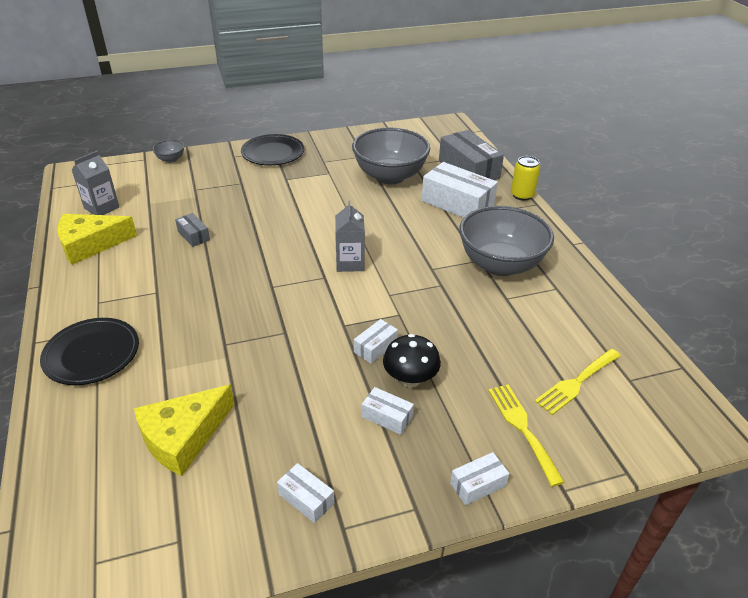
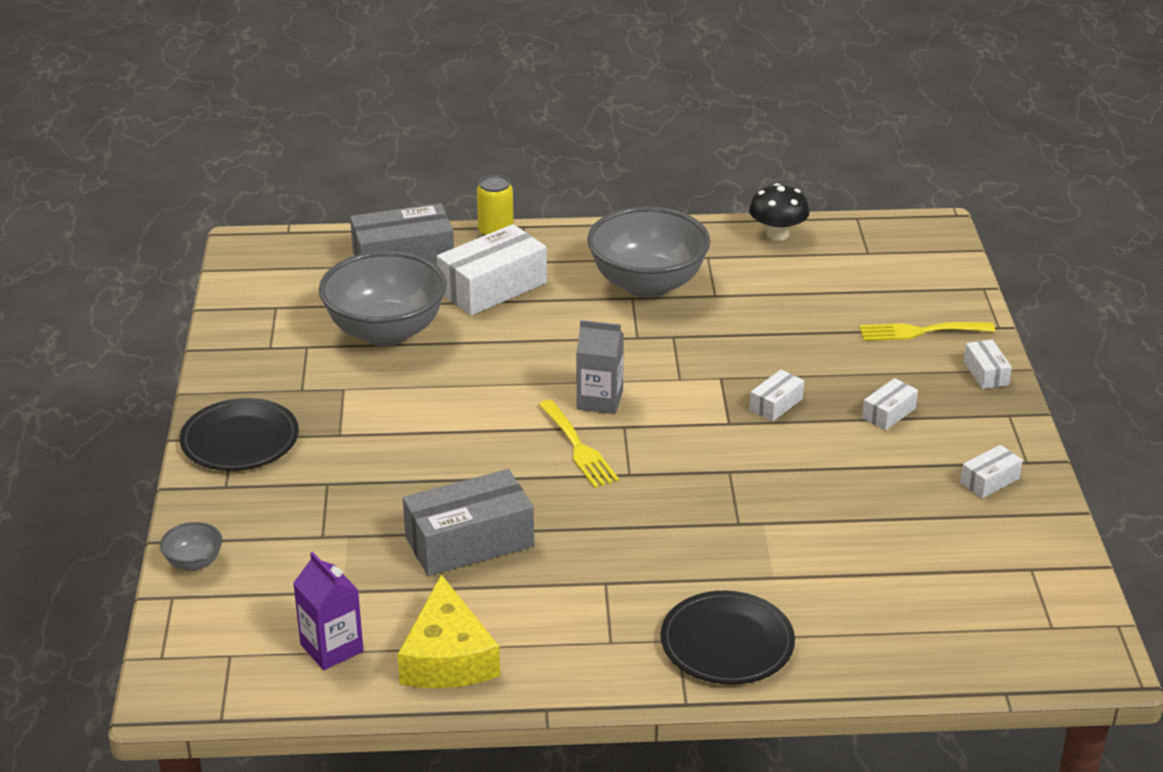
camera: 75 degrees left, 5 degrees down
grey carton [72,151,119,215] -> purple carton [293,552,364,670]
yellow cheese [134,384,235,476] -> none
grey box [175,213,210,247] -> grey box [403,469,534,576], size x2.05
white box [354,319,398,363] -> white box turned 75 degrees clockwise [750,370,804,421]
black mushroom [383,334,441,387] -> black mushroom moved to [749,183,810,241]
yellow fork [534,349,621,415] -> yellow fork moved to [539,400,619,488]

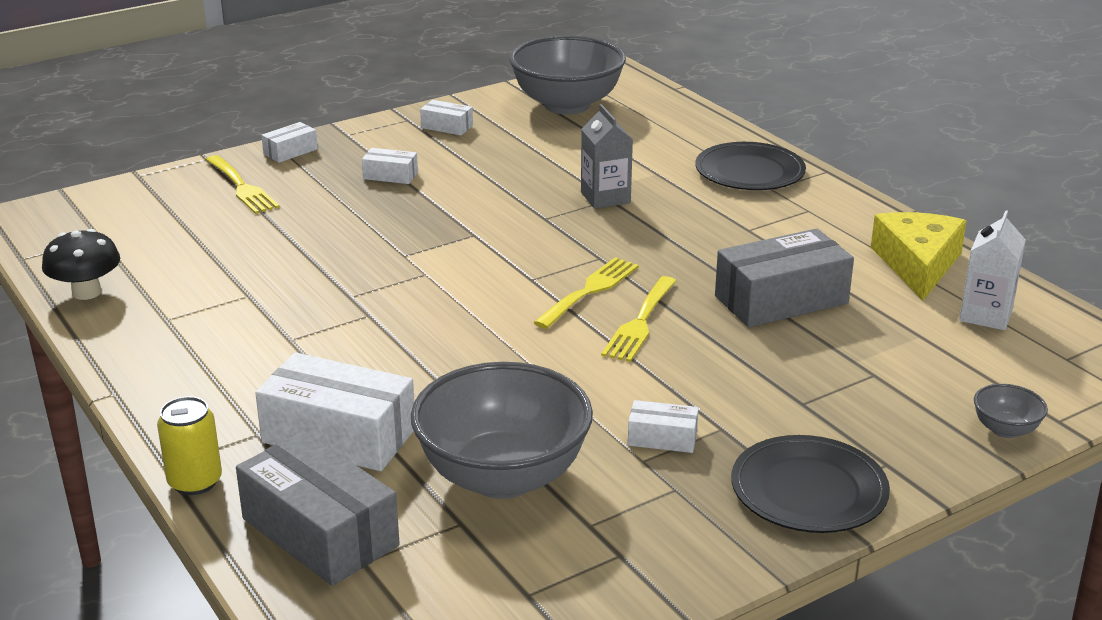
camera: 120 degrees left, 5 degrees down
purple carton [293,552,364,670] -> white carton [959,210,1026,330]
yellow cheese [397,574,500,688] -> yellow cheese turned 45 degrees counterclockwise [871,212,967,300]
grey box [403,469,534,576] -> grey box turned 60 degrees counterclockwise [715,228,854,327]
grey carton [576,320,624,414] -> grey carton moved to [581,104,633,209]
grey bowl [587,206,710,298] -> grey bowl moved to [509,35,626,114]
white box [750,370,804,421] -> white box moved to [628,400,699,453]
none -> yellow fork [601,276,676,362]

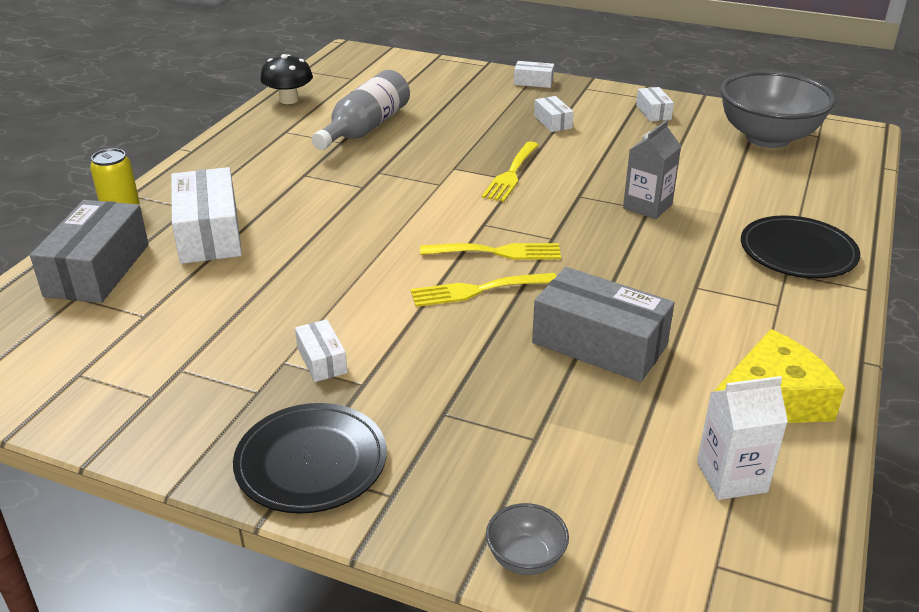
camera: 55 degrees right, 5 degrees up
yellow fork [206,155,279,214] -> yellow fork moved to [482,141,538,202]
grey bowl [411,362,593,499] -> none
none -> grey bottle [312,70,410,150]

